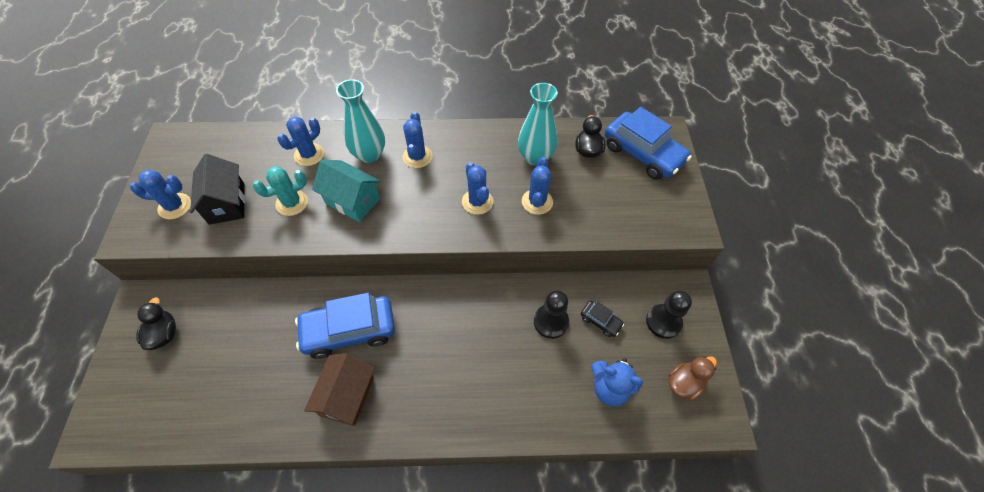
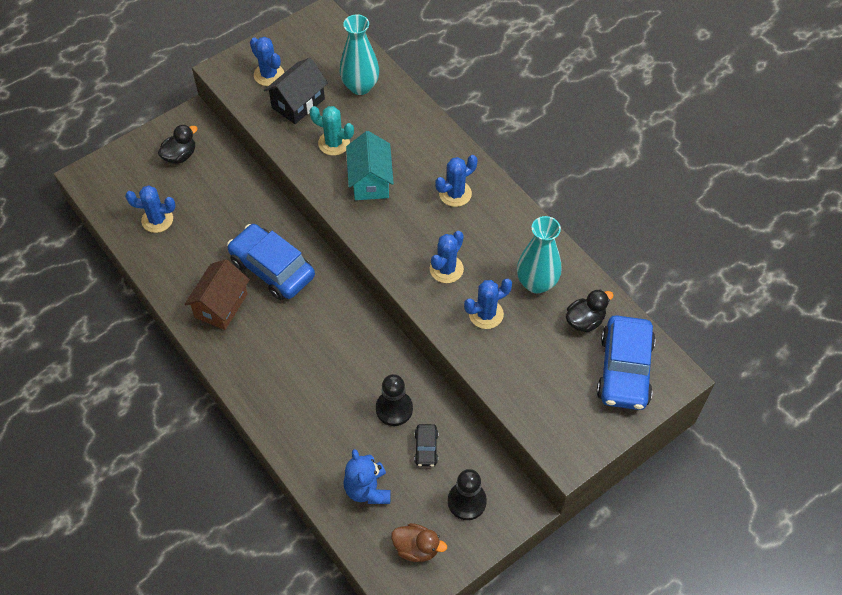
camera: 55 degrees right, 0 degrees up
blue cactus [277,117,324,166] -> blue cactus moved to [125,185,176,233]
brown house [304,353,375,426] -> brown house turned 45 degrees counterclockwise [184,259,250,330]
turquoise vase [336,79,385,163] -> turquoise vase moved to [340,14,379,95]

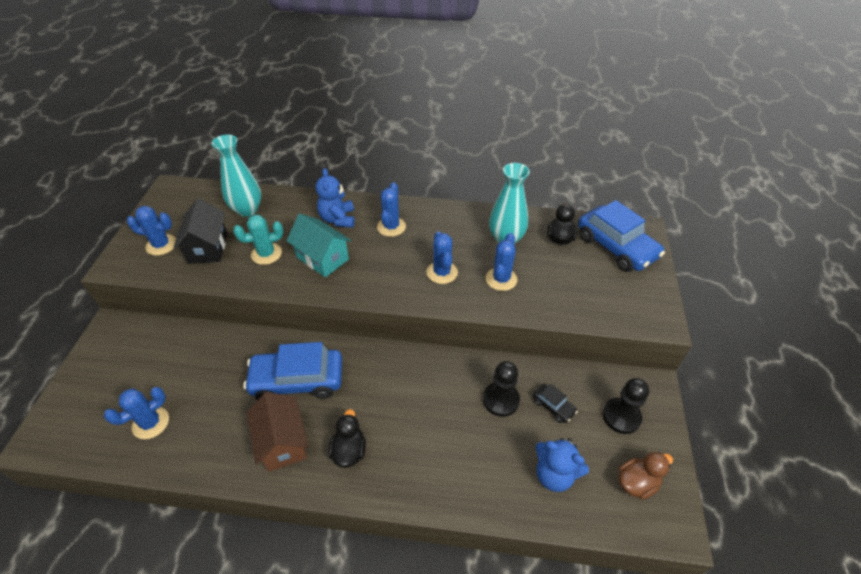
camera: 45 degrees left, 10 degrees down
black duck [158,124,198,164] -> black duck moved to [328,409,366,468]
none -> blue teddy bear [316,168,355,228]

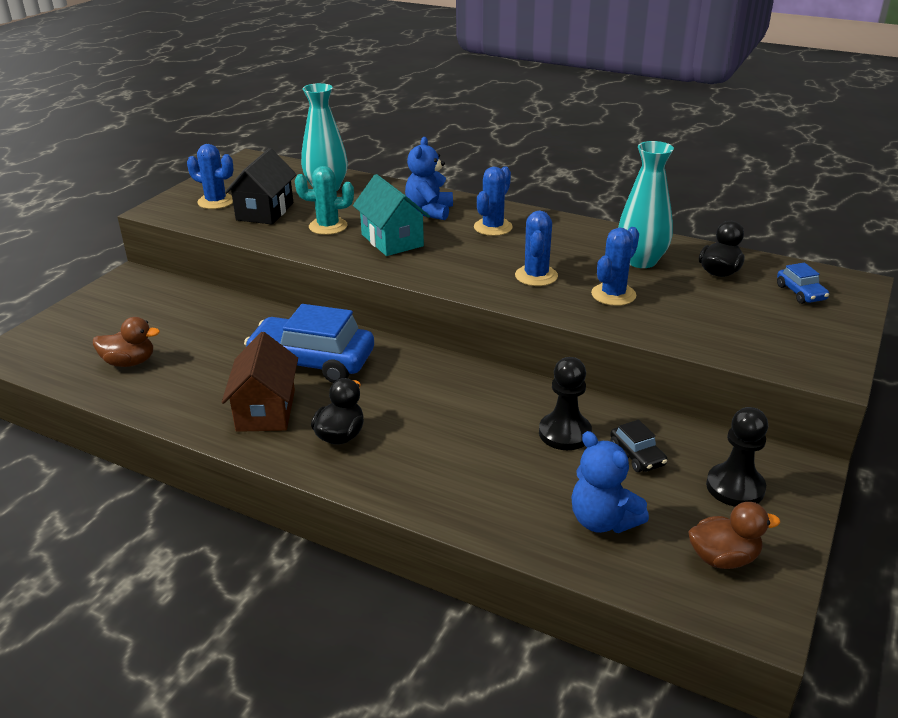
camera: 20 degrees right, 15 degrees down
blue cactus [104,387,169,439] -> brown duck [93,317,160,367]
blue car [578,200,665,272] -> blue car [777,263,829,304], size x0.45

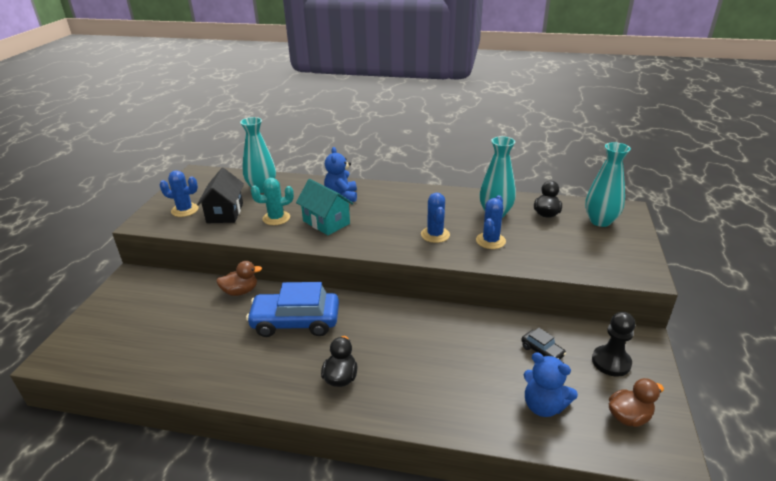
camera: 15 degrees left, 0 degrees up
brown duck [93,317,160,367] -> brown duck moved to [216,261,262,296]
brown house [222,332,298,432] -> none
blue cactus [474,166,513,236] -> none
black pawn [539,357,592,450] -> none
blue car [777,263,829,304] -> turquoise vase [585,142,631,227]

